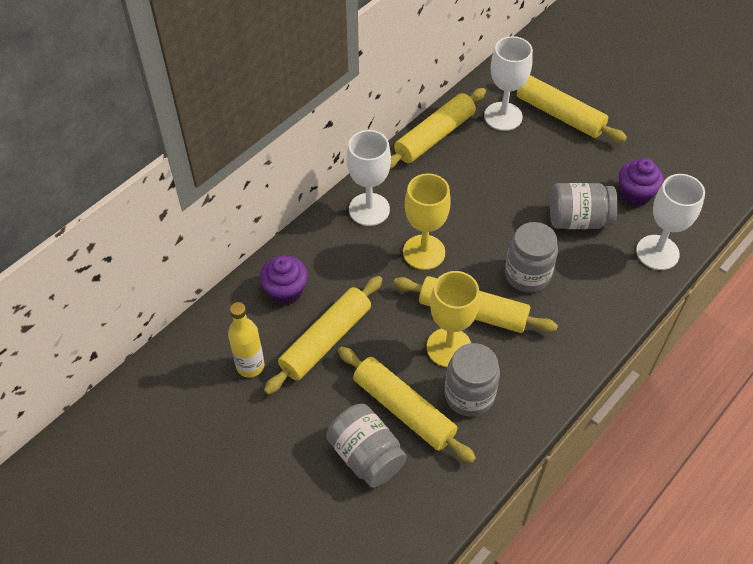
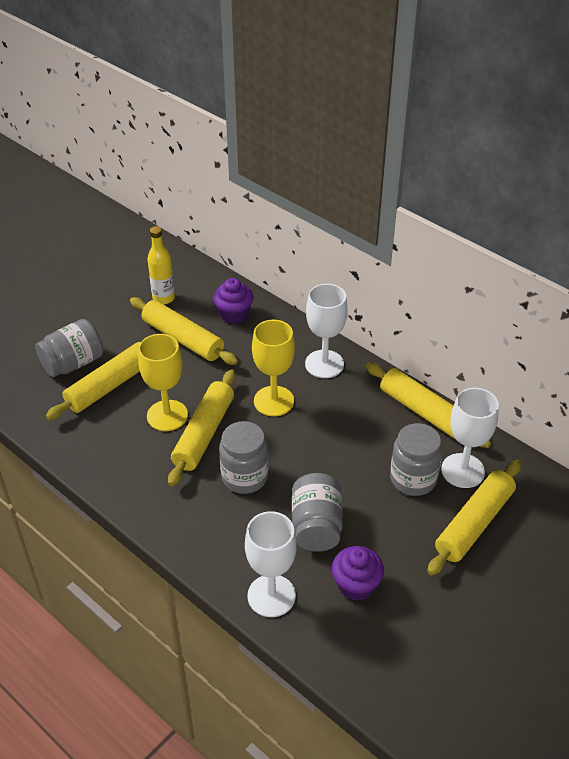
camera: 90 degrees right, 10 degrees down
grey jar [444,343,500,416] -> grey jar moved to [390,423,442,496]

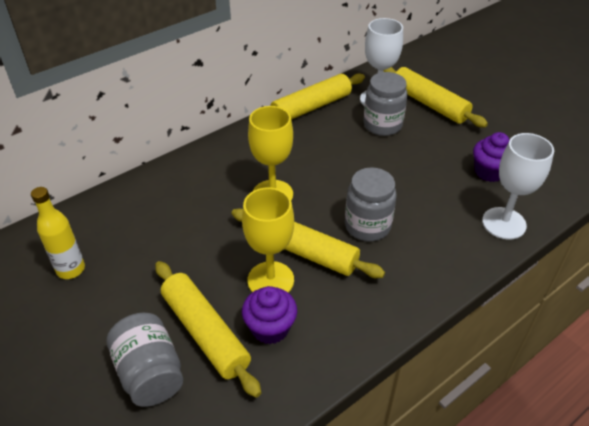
camera: 80 degrees left, 0 degrees up
yellow rolling pin [130,297,238,365] -> none
purple cupcake [213,278,253,324] -> purple cupcake moved to [242,286,297,344]
grey jar [292,473,343,552] -> none
white goblet [305,284,348,378] -> none

